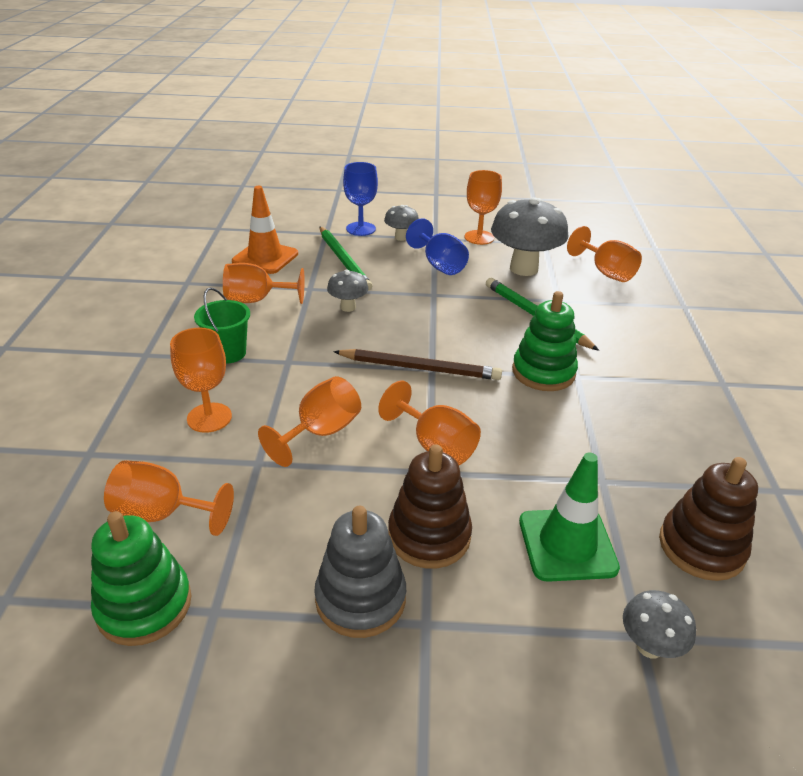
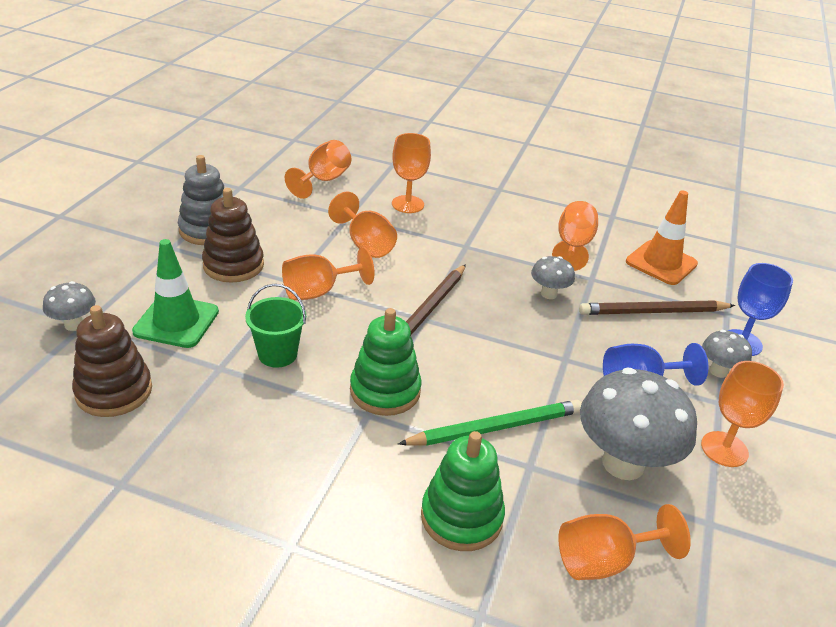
camera: 105 degrees right, 0 degrees up
green stacking toy [91,511,192,646] -> green stacking toy moved to [421,431,505,551]
green bucket [194,287,250,364] -> green bucket moved to [245,284,306,368]
green pencil [320,227,372,291] -> brown pencil [579,300,735,315]

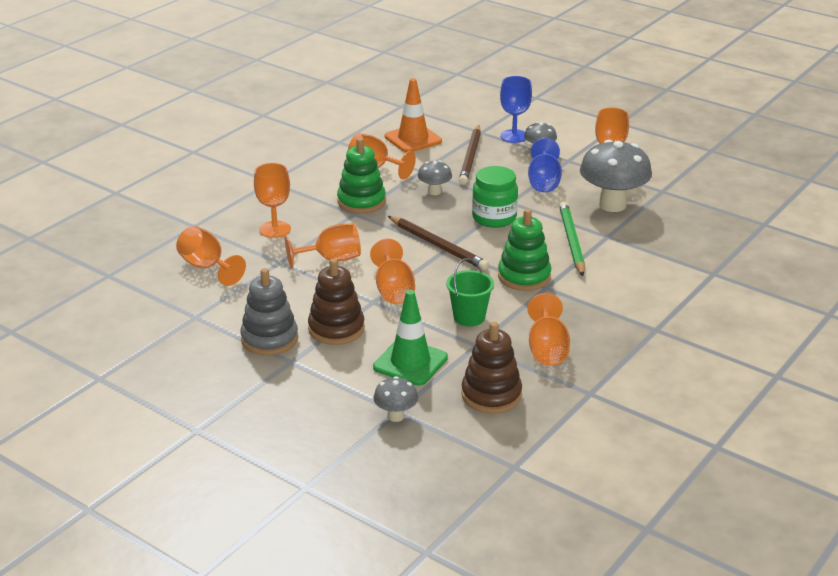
camera: 70 degrees left, 5 degrees down
green stacking toy [421,431,505,551] -> green stacking toy moved to [337,138,386,213]
orange goblet [558,504,691,580] -> orange goblet moved to [527,293,570,365]
none -> green jar [472,166,518,228]

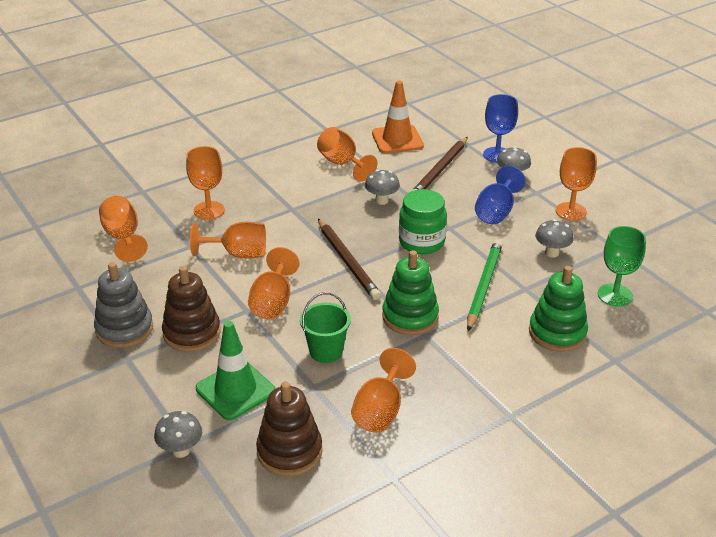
camera: 20 degrees right, 5 degrees up
green stacking toy [337,138,386,213] -> green stacking toy moved to [529,266,588,352]
grey mushroom [580,140,652,212] -> grey mushroom [535,219,574,258], size x0.50
none -> green goblet [598,226,646,307]

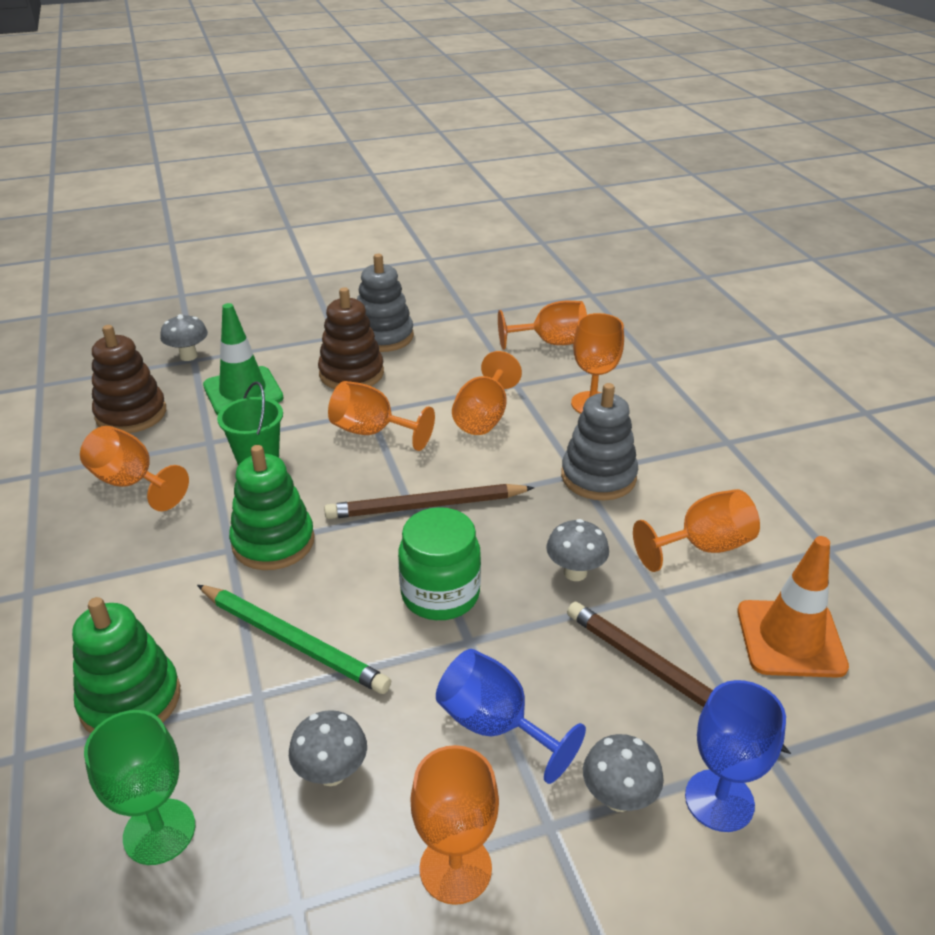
camera: 105 degrees right, 0 degrees up
none -> grey stacking toy [561,383,638,500]

